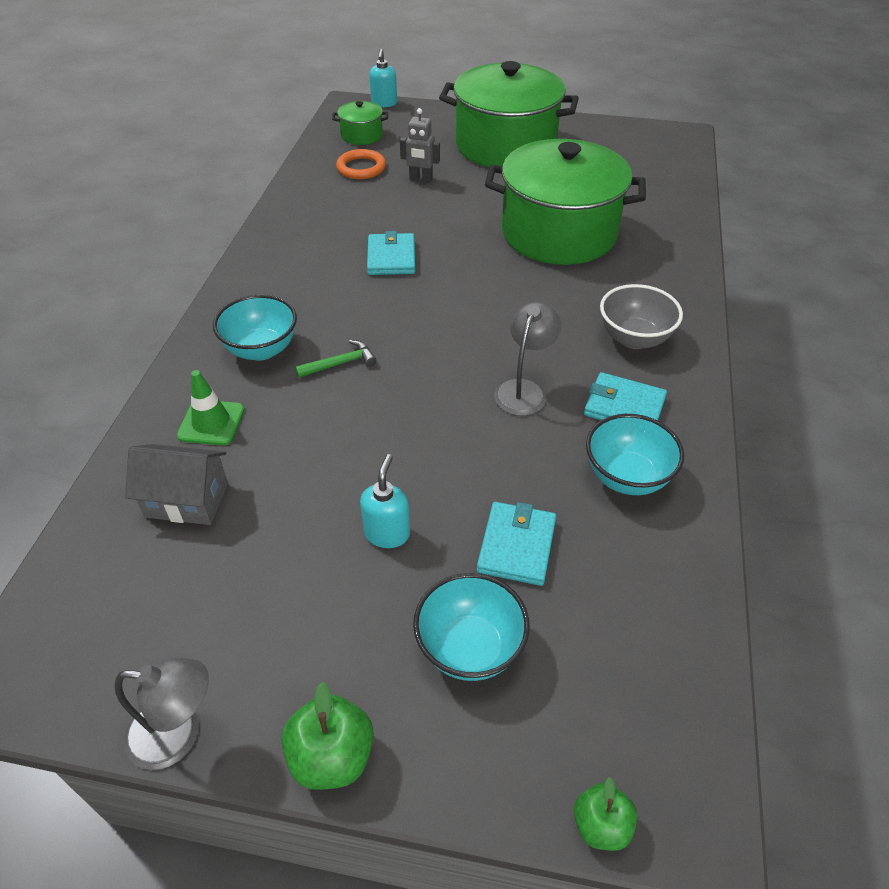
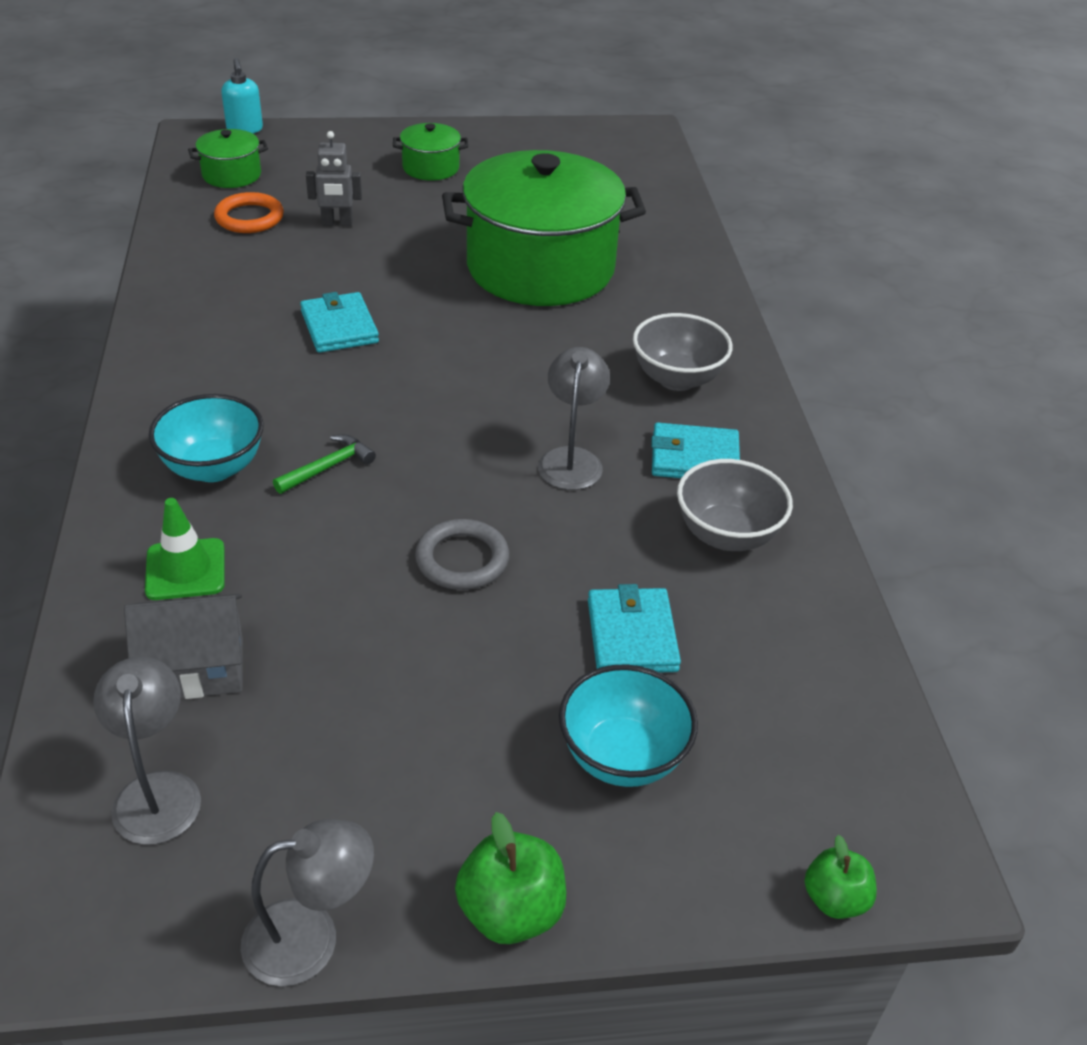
camera: 20 degrees left, 5 degrees down
turquoise soap dispenser [360,454,410,548] -> none
green pot [439,61,579,167] -> green pot [393,123,468,181], size x0.43
turquoise bowl [586,414,684,495] -> grey bowl [677,459,793,551]
none -> grey lamp [93,657,201,845]
none -> grey ring [415,519,509,590]

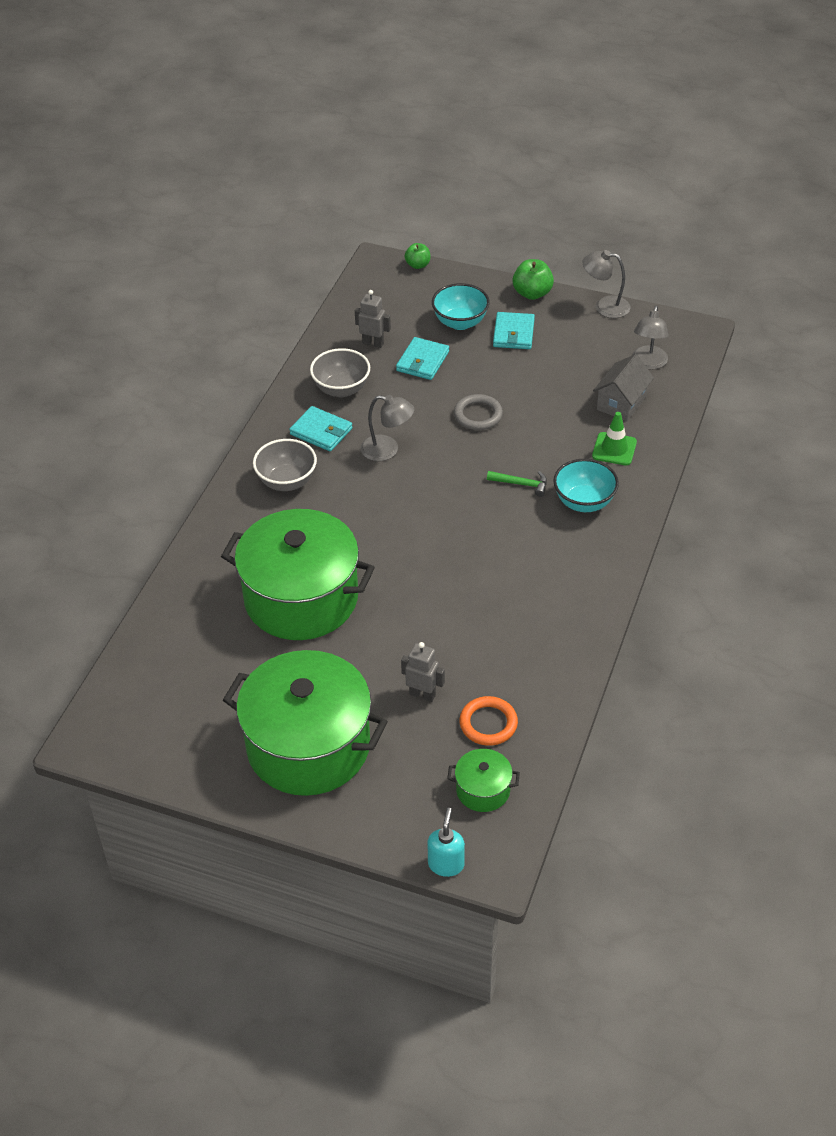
camera: 150 degrees left, 5 degrees up
grey house [124,594,243,699] -> grey house turned 75 degrees counterclockwise [593,354,654,421]
green hammer [273,434,376,494] -> green hammer turned 150 degrees counterclockwise [487,471,547,497]
turquoise wallet [300,292,379,353] -> turquoise wallet moved to [493,312,535,349]
green pot [393,123,468,181] -> green pot [223,650,388,796], size x2.34
grey lamp [538,347,610,490] -> grey lamp turned 105 degrees counterclockwise [360,395,414,461]
none -> grey robot [355,290,391,348]

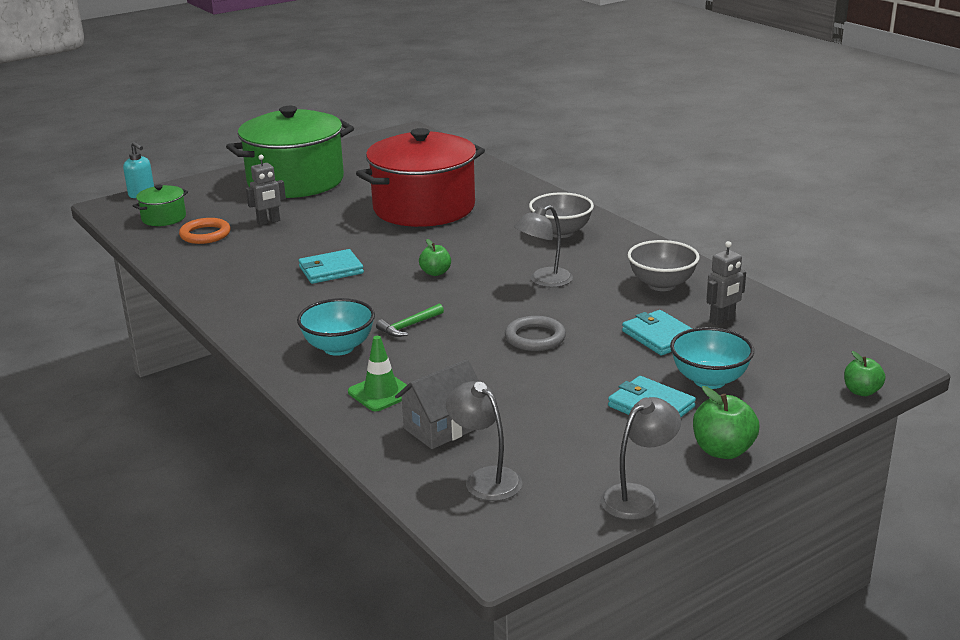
camera: 125 degrees right, 20 degrees down
green pot [221,509,375,640] -> red pot [356,128,485,227]
turquoise wallet [289,406,353,451] -> turquoise wallet moved to [299,249,364,284]
grey house [593,354,654,421] -> grey house turned 75 degrees clockwise [395,359,479,449]
none -> green apple [419,239,451,276]

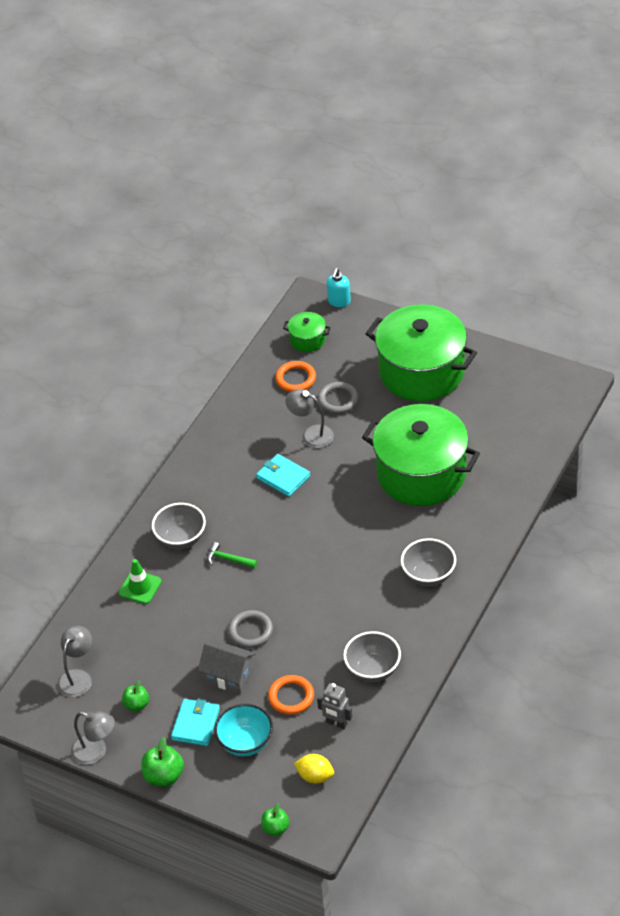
camera: 65 degrees right, 20 degrees up
grey robot [246,155,286,226] -> grey ring [318,382,359,414]
turquoise bowl [297,298,375,356] -> grey bowl [152,503,206,549]
red pot [356,128,485,227] -> green pot [362,404,480,506]
grey house [395,359,479,449] -> grey house moved to [198,640,256,694]
green apple [419,239,451,276] -> green apple moved to [122,680,149,711]
grey lamp [514,205,573,287] -> grey lamp moved to [285,389,334,448]
turquoise wallet [622,310,692,355] -> orange ring [268,675,314,715]
none -> yellow lemon [294,754,334,784]

